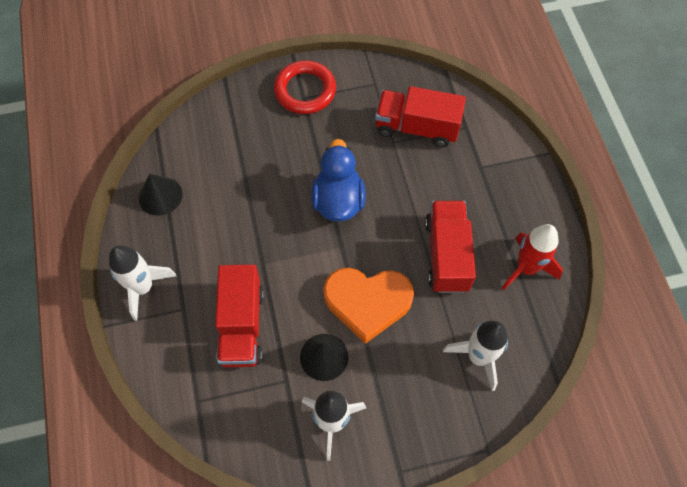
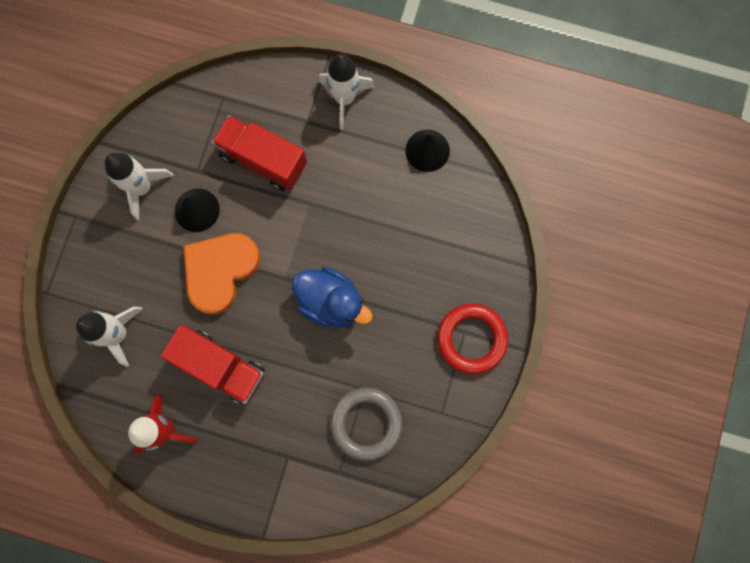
camera: 120 degrees right, 15 degrees up
red truck [375,86,466,147] -> grey ring [330,387,402,461]

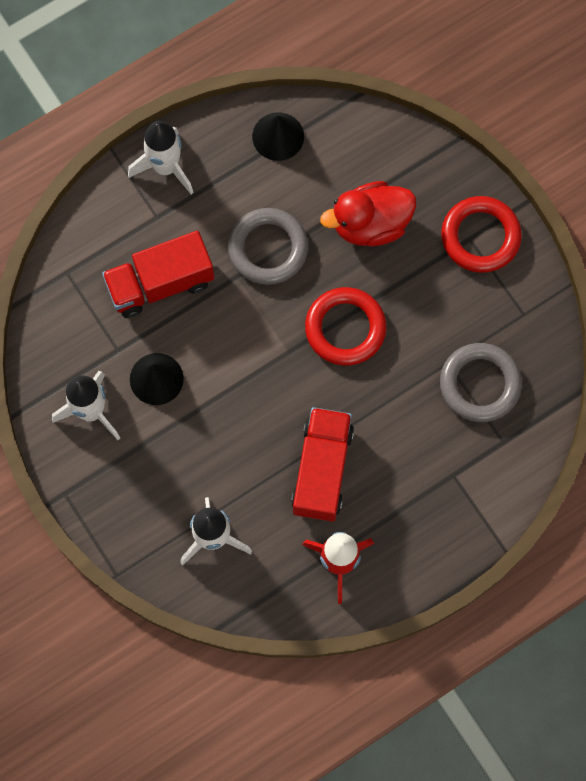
camera: 50 degrees left, 5 degrees down
red truck [161,325,265,404] -> red truck turned 60 degrees counterclockwise [291,407,354,522]
orange heart [183,233,260,315] -> none
blue duck [292,267,373,328] -> red ring [305,287,386,365]
none -> grey ring [228,208,308,285]
none -> red duck [320,181,416,246]

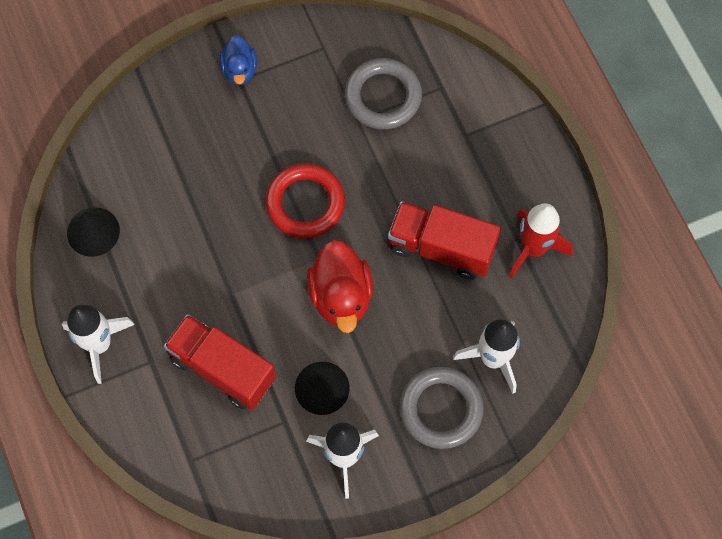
camera: 80 degrees left, 5 degrees down
red truck [102,231,214,318] -> red truck turned 135 degrees clockwise [164,314,276,410]
grey ring [228,208,308,285] -> grey ring moved to [400,367,484,449]
red duck [320,181,416,246] -> red duck moved to [307,240,373,333]
red ring [441,196,522,273] -> blue duck [220,35,257,85]

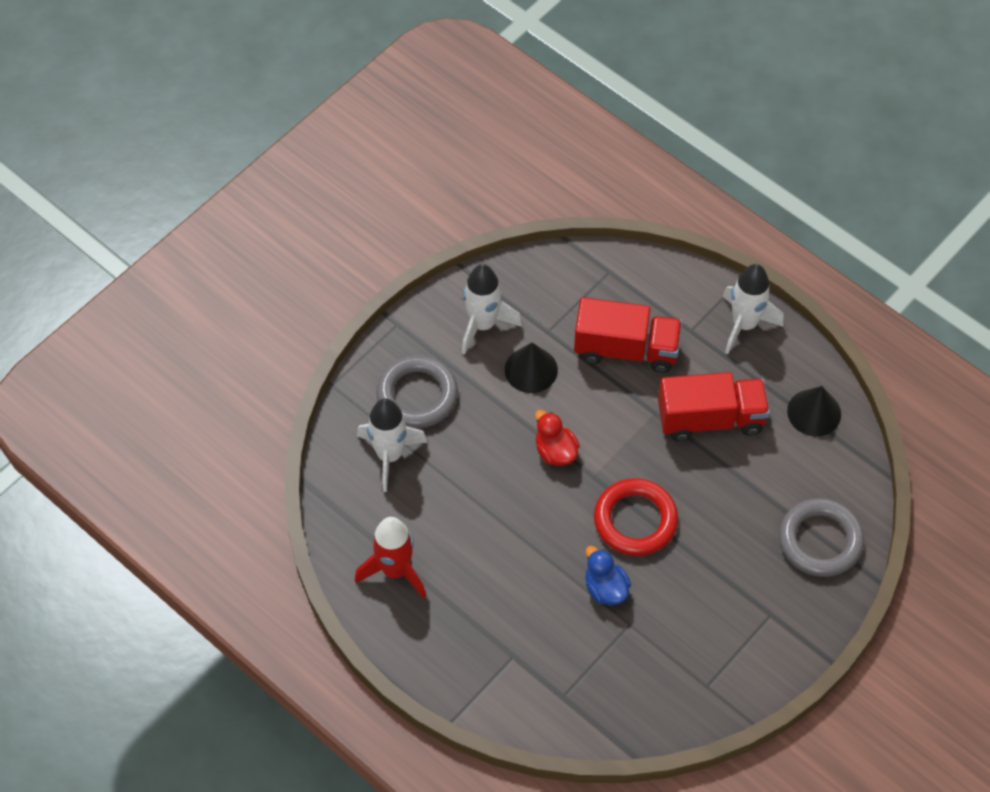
camera: 155 degrees right, 10 degrees down
blue duck [220,35,257,85] -> blue duck moved to [585,546,631,605]
red duck [307,240,373,333] -> red duck [535,410,580,466], size x0.62
grey ring [345,58,422,129] -> grey ring moved to [779,498,864,577]
red truck [388,201,501,279] -> red truck moved to [658,372,770,441]

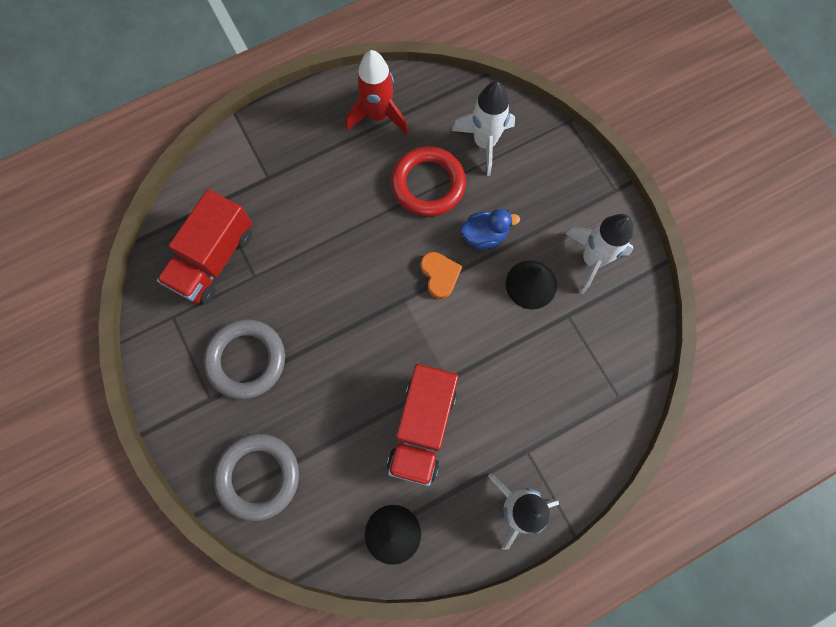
camera: 110 degrees right, 15 degrees up
grey ring [376,355,458,428] -> grey ring moved to [204,320,285,399]
red duck [535,410,580,466] -> orange heart [421,252,462,299]
red truck [574,297,682,373] -> red truck moved to [157,189,252,304]
blue duck [585,546,631,605] -> blue duck moved to [461,209,520,250]
red ring [594,478,678,556] -> red ring moved to [391,146,466,217]

